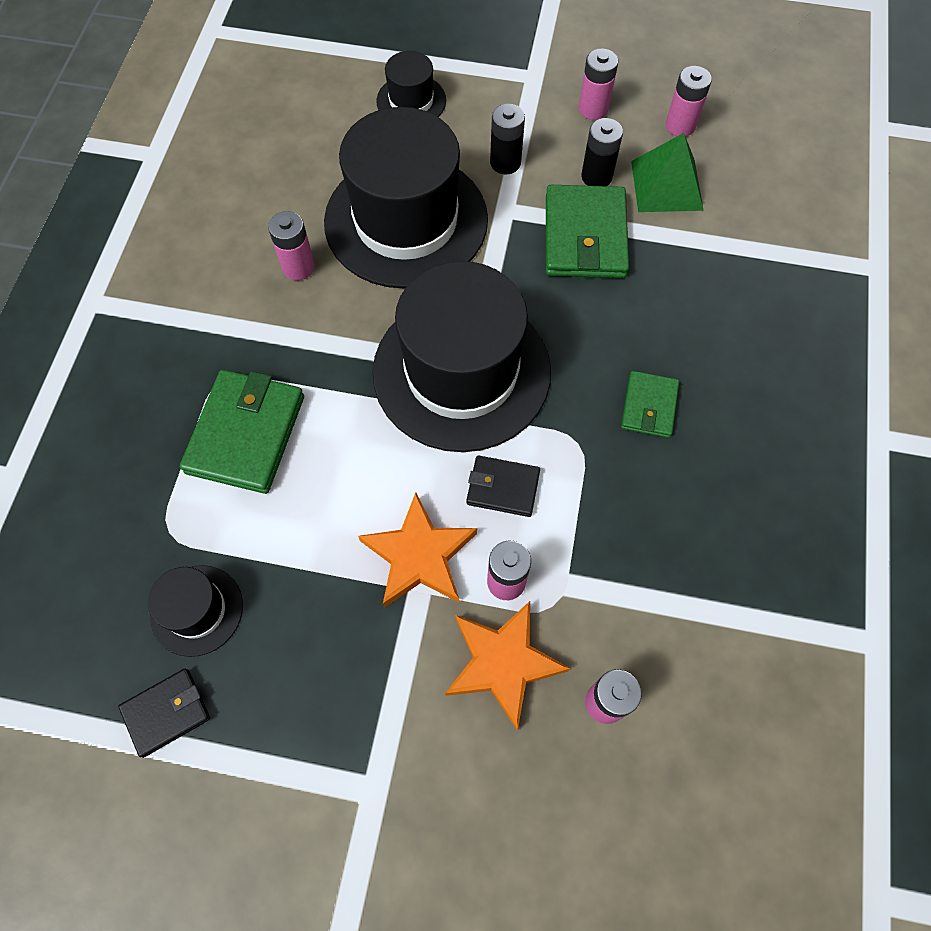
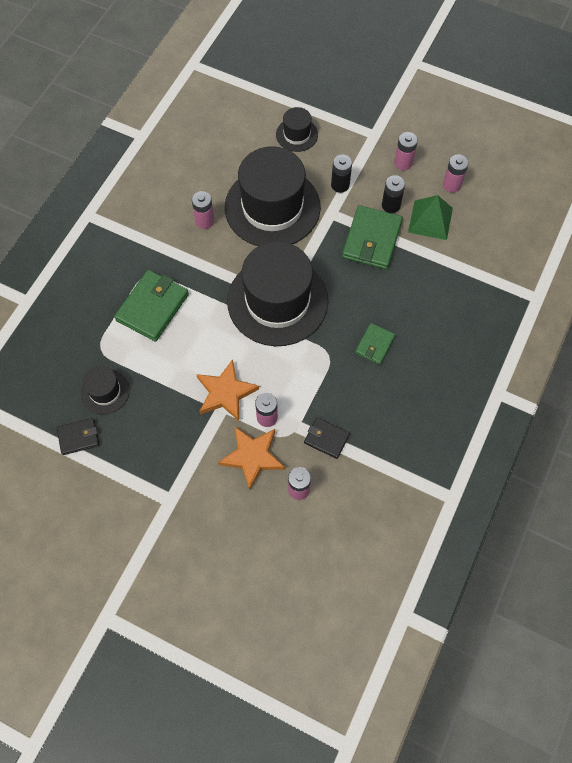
camera: 15 degrees right, 0 degrees up
black wallet [466,455,540,517] -> black wallet moved to [304,417,350,459]

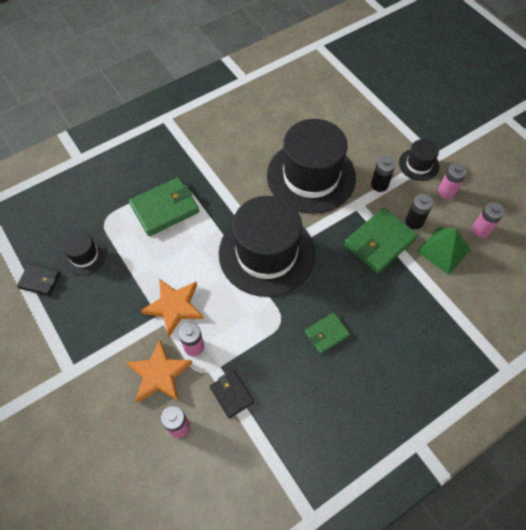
camera: 30 degrees right, 5 degrees down
pink battery [192,191,214,229] -> none
black hat [276,107,318,152] -> black hat moved to [399,139,439,181]

